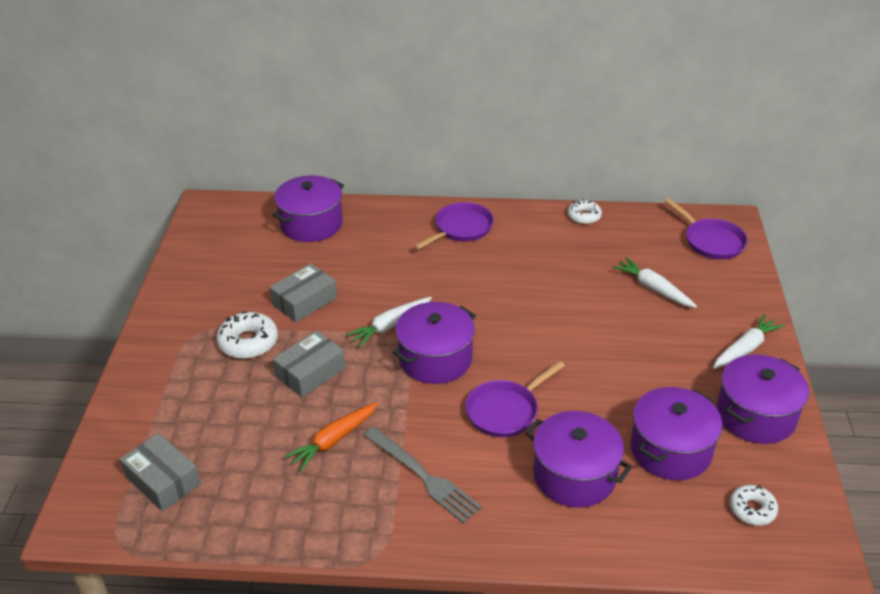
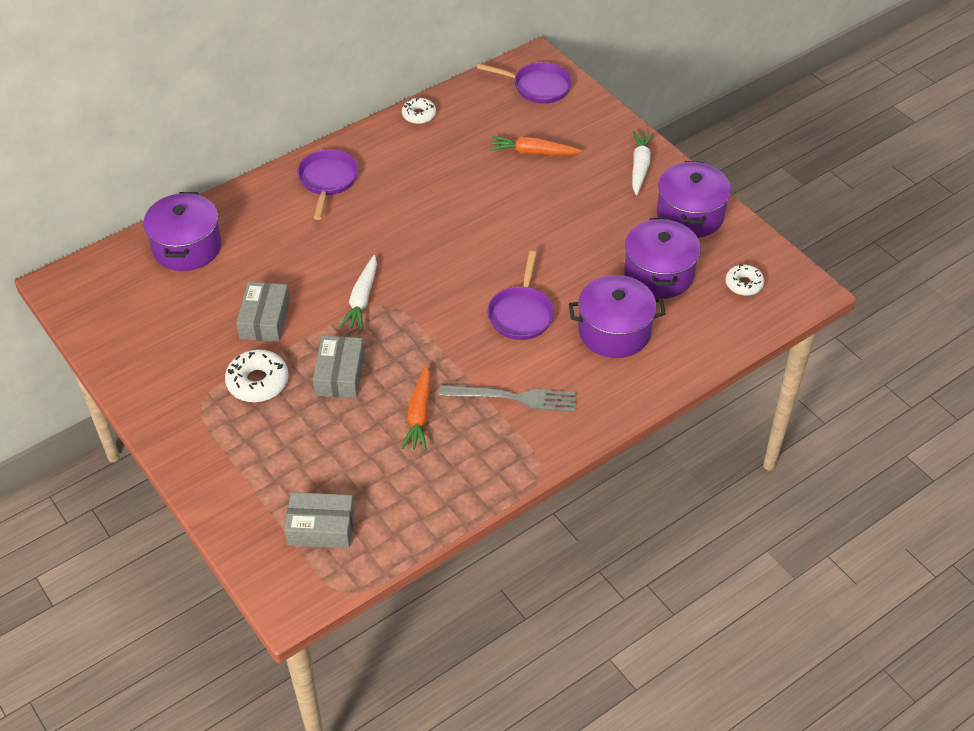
camera: 40 degrees left, 10 degrees up
purple pot [393,302,476,384] -> none
white carrot [613,257,697,308] -> orange carrot [490,136,582,155]

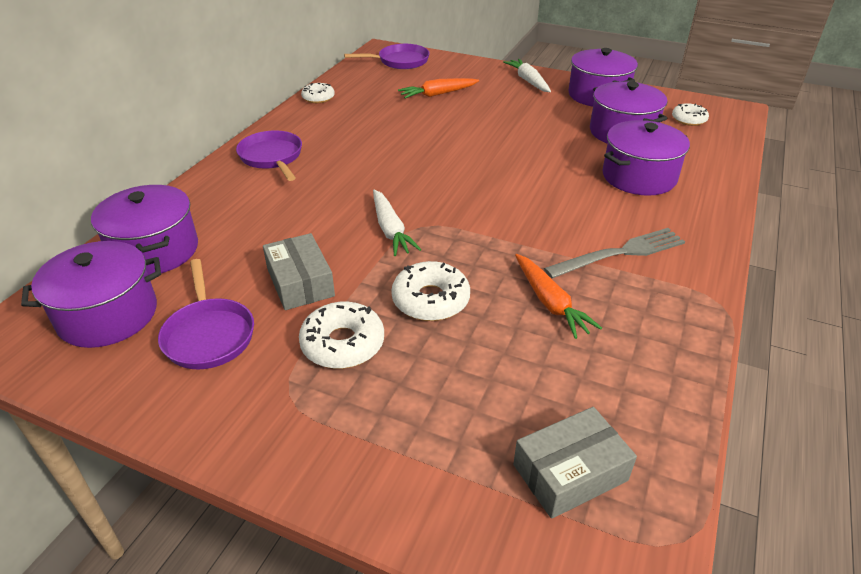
camera: 30 degrees left, 10 degrees down
grey box [313,336,365,398] -> white donut [391,261,470,321]
purple pan [487,251,554,340] -> purple pan moved to [158,259,254,369]
none -> purple pot [21,241,161,348]

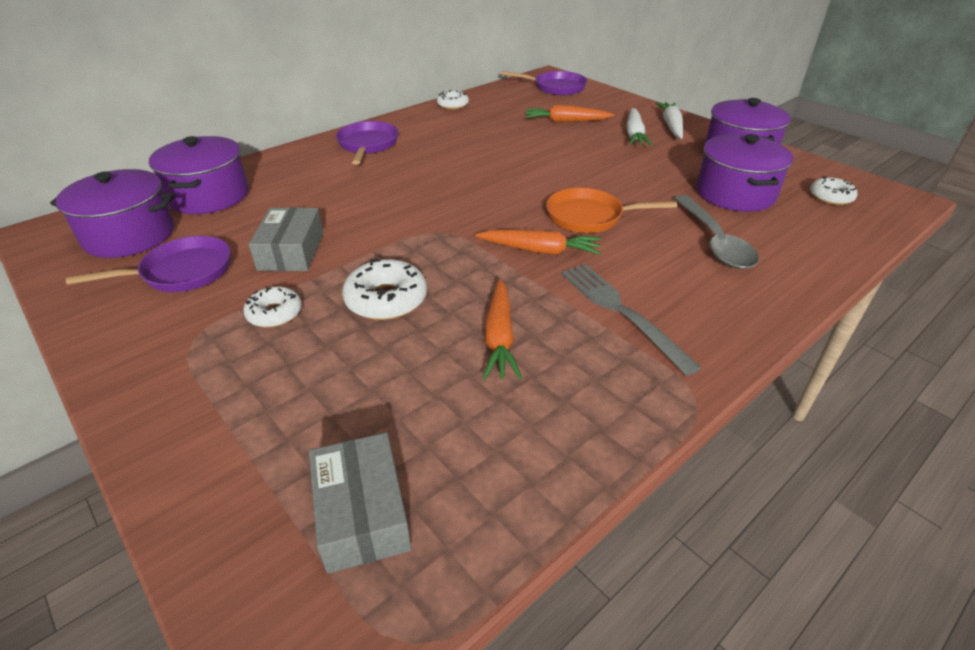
camera: 25 degrees right, 0 degrees up
purple pan [158,259,254,369] -> purple pan turned 120 degrees counterclockwise [66,236,231,292]
white donut [299,302,384,369] -> white donut [243,286,302,328], size x0.65
white carrot [373,189,421,256] -> white carrot moved to [626,108,652,146]
grey box [513,407,637,519] -> grey box turned 75 degrees clockwise [309,432,412,574]
grey fork [544,228,685,278] -> grey fork turned 120 degrees counterclockwise [561,264,702,376]
purple pot [603,120,690,196] -> grey spoon [674,195,759,269]
none -> orange carrot [475,230,601,255]
none -> orange pan [546,188,677,233]

